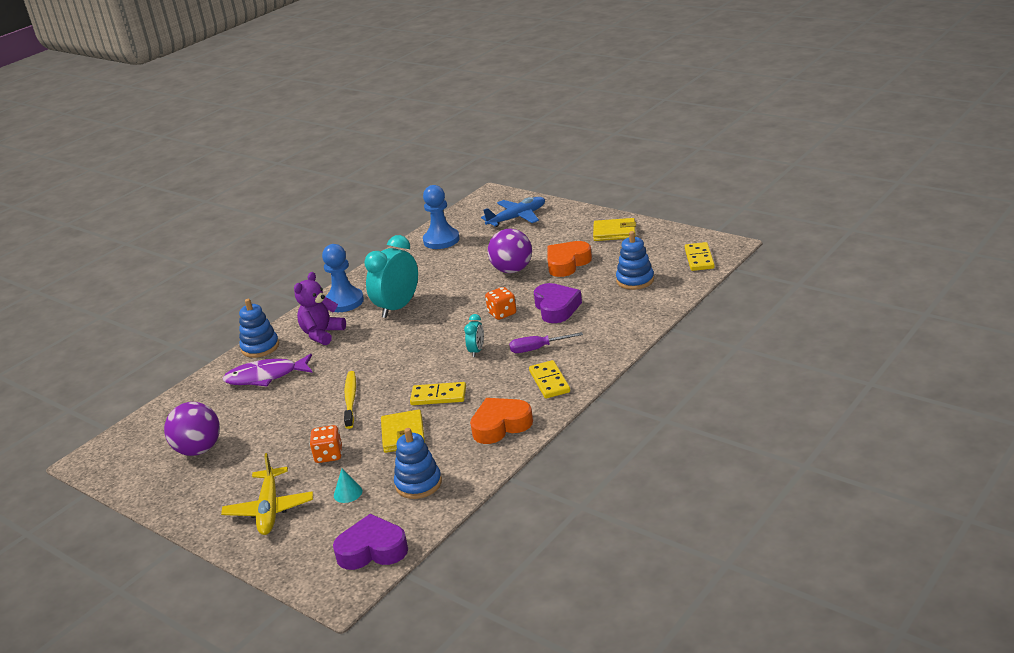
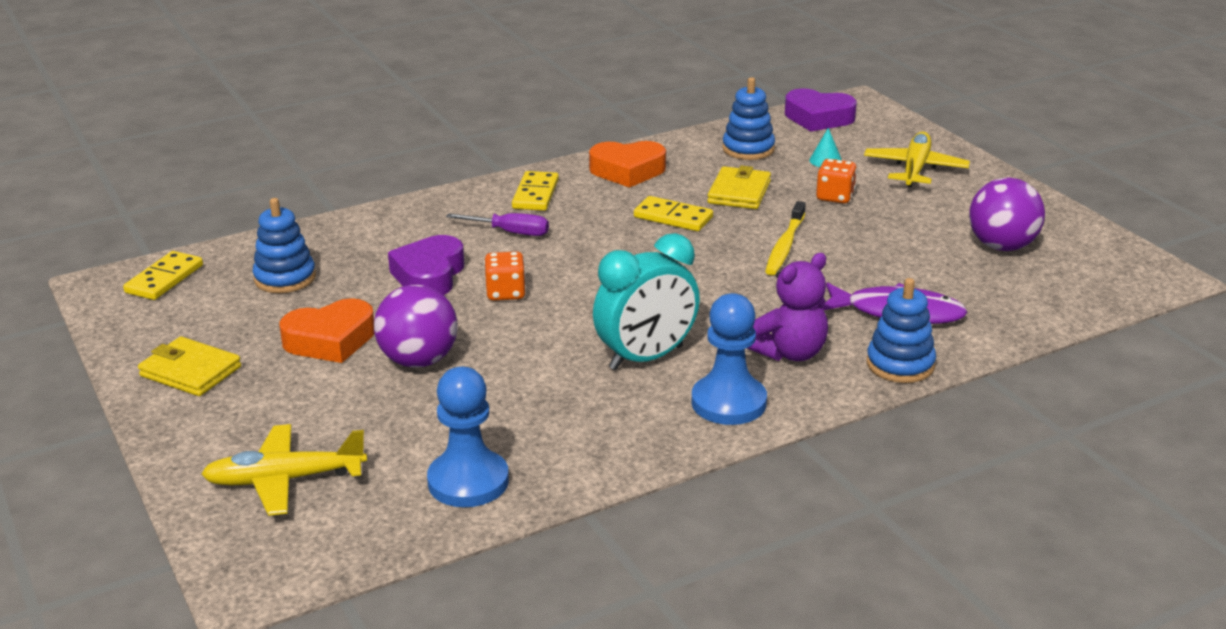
camera: 160 degrees left, 0 degrees up
turquoise clock [464,314,484,357] -> none
blue plane [481,197,545,227] -> yellow plane [201,424,367,516]

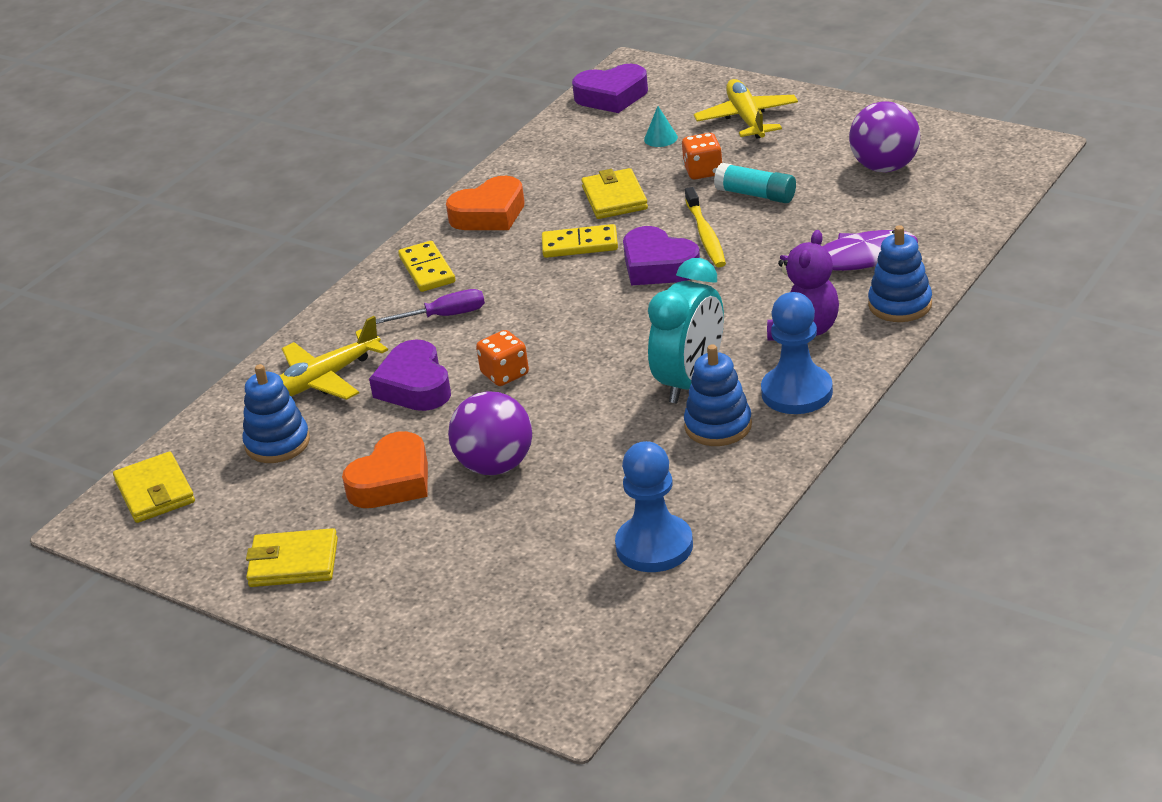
camera: 25 degrees left, 5 degrees up
yellow domino [123,251,203,300] -> yellow wallet [113,452,195,523]
yellow plane [201,424,367,516] -> yellow plane moved to [279,316,388,400]
blue stacking toy [722,77,775,160] -> blue stacking toy moved to [684,344,752,446]
none -> purple heart [623,226,700,285]
none -> turquoise glue stick [714,163,796,203]

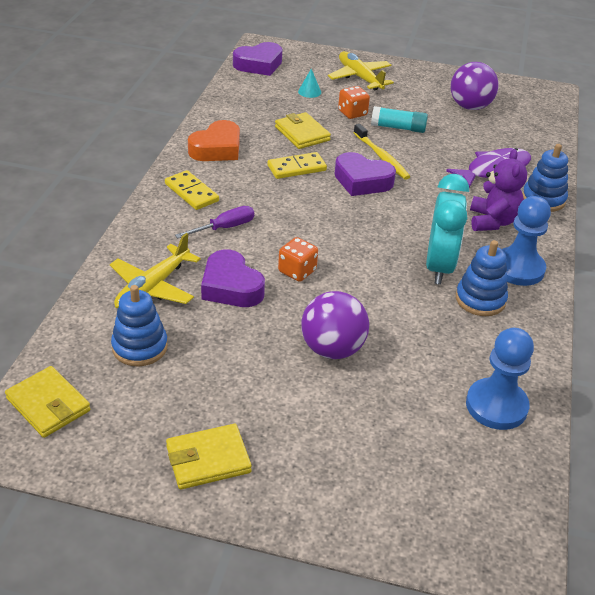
camera: 25 degrees left, 5 degrees up
orange heart [342,431,428,508] -> none

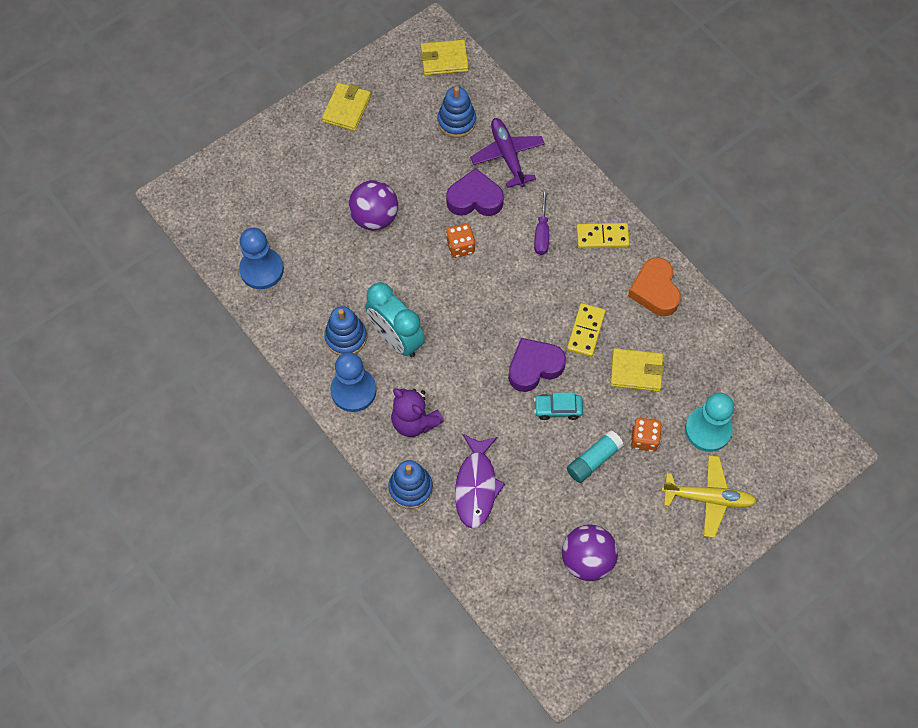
camera: 130 degrees right, 25 degrees up
yellow plane [110,233,201,309] -> purple plane [470,118,545,188]
purple heart [233,42,282,76] -> none
turquoise cone [298,69,321,98] -> turquoise pawn [685,393,734,452]
yellow toothbrush [353,124,410,180] -> turquoise car [534,393,583,420]

